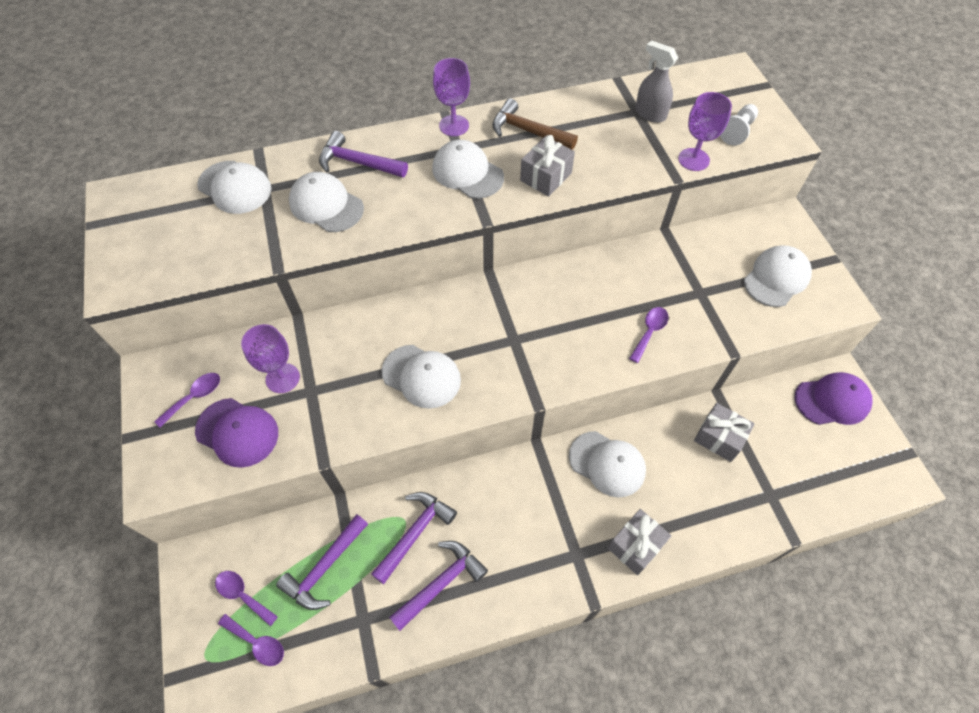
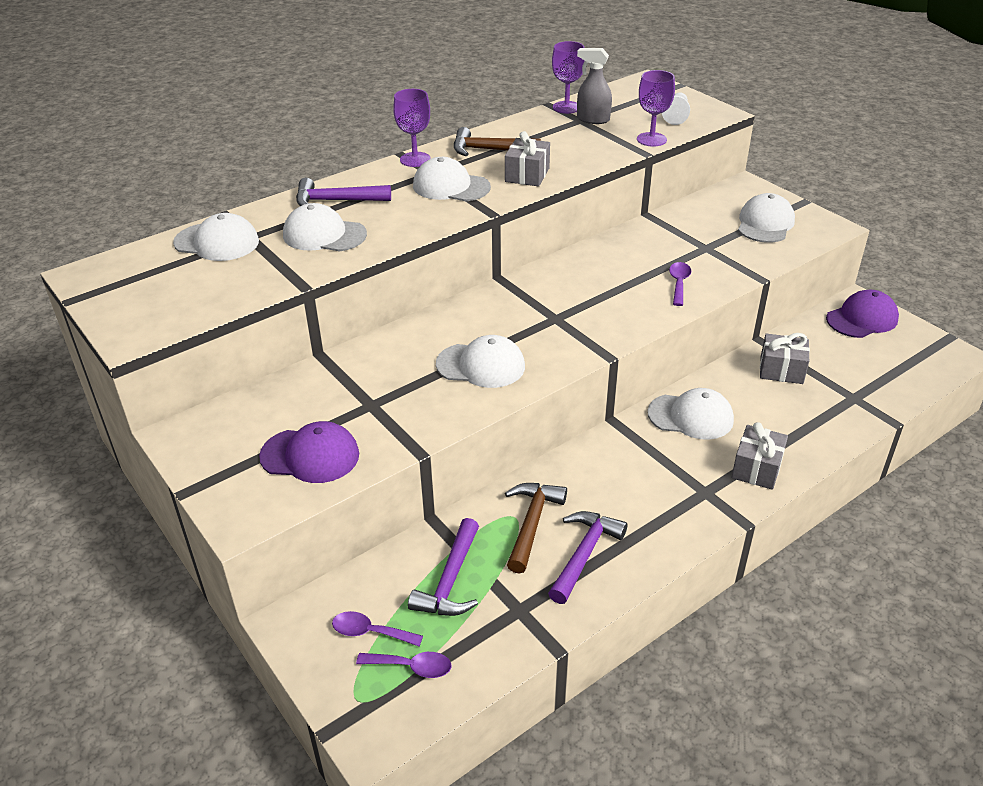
camera: 20 degrees left, 20 degrees down
purple spoon [154,373,220,428] -> none
purple goblet [241,324,300,393] -> purple goblet moved to [552,41,585,114]
purple hammer [371,492,457,584] -> brown hammer [505,483,567,574]

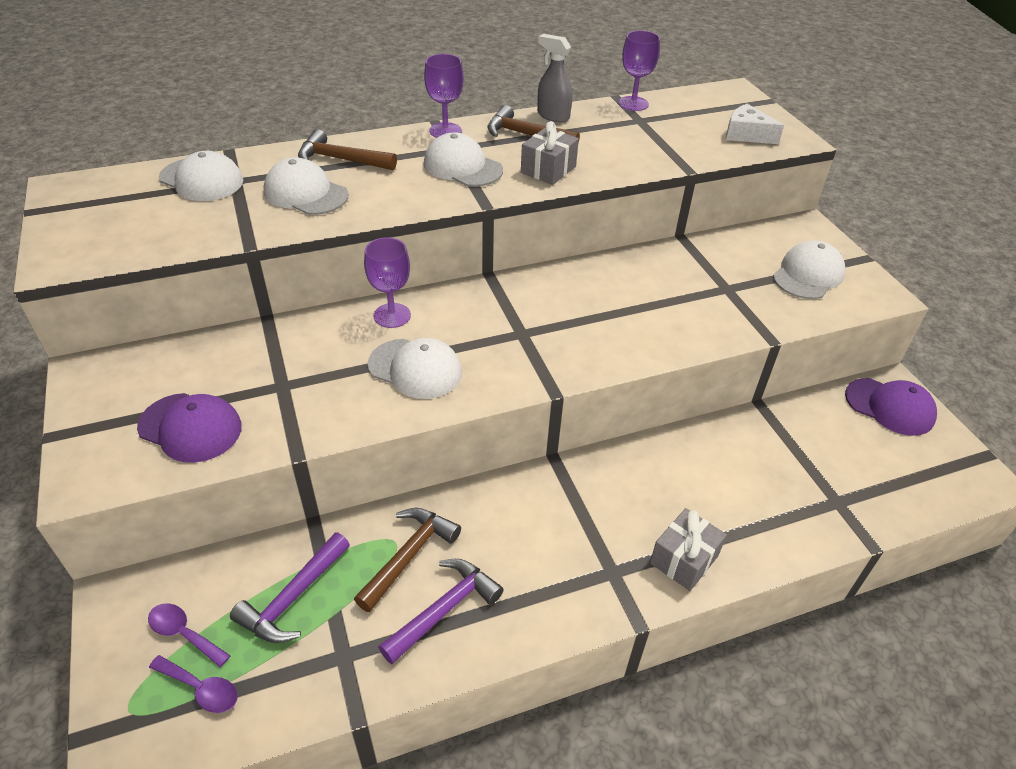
camera: 15 degrees right, 5 degrees up
purple hammer [296,178,391,206] -> brown hammer [298,129,397,170]
grey spray bottle [577,48,612,124] -> grey spray bottle moved to [537,34,573,122]
purple goblet [637,70,675,147] -> purple goblet moved to [364,237,411,328]
white cap [647,388,734,440] -> none
white pawn [662,92,690,125] -> white cheese [726,104,784,144]
purple spoon [669,262,691,306] -> none
grey gift [760,333,810,384] -> none
purple cap [826,290,899,338] -> purple cap turned 45 degrees clockwise [845,378,937,436]

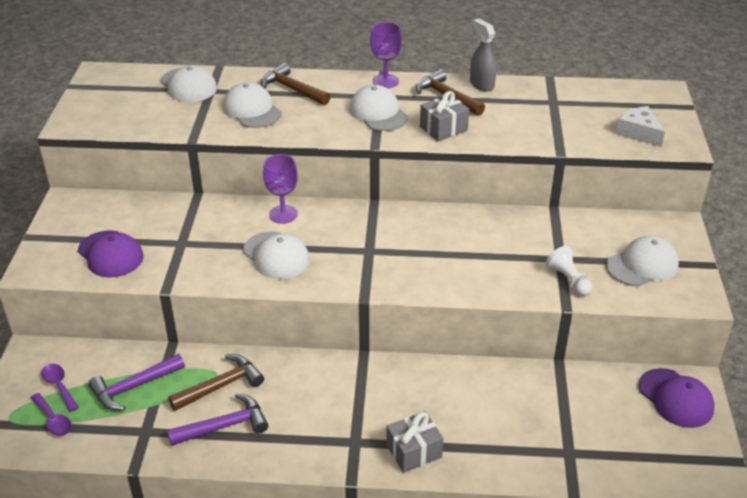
camera: 25 degrees right, 5 degrees down
purple goblet [618,30,660,111] -> none
none -> white pawn [546,246,592,296]

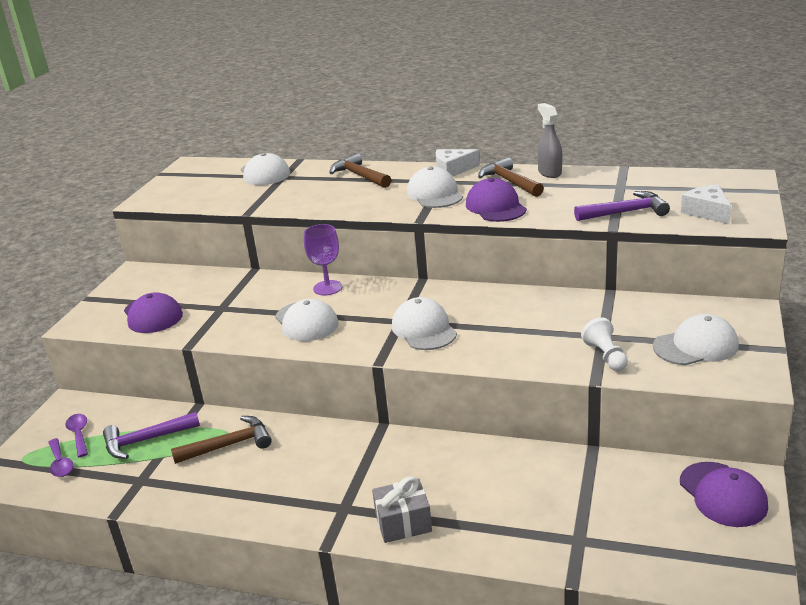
camera: 15 degrees right, 10 degrees down
purple hammer [167,393,268,446] -> purple hammer moved to [574,191,670,221]
white cap [223,82,282,128] -> white cap moved to [392,297,457,350]
purple goblet [370,22,402,88] -> white cheese [436,149,480,176]
grey gift [420,91,469,141] -> purple cap [466,178,527,222]

